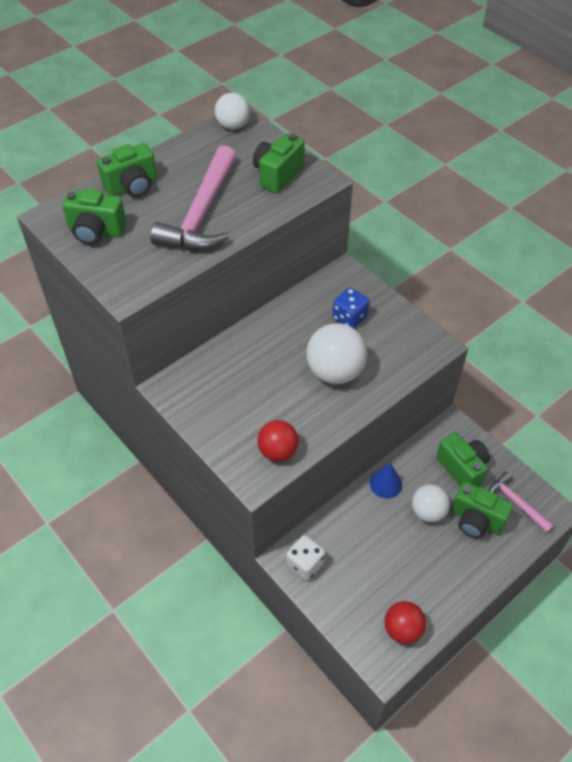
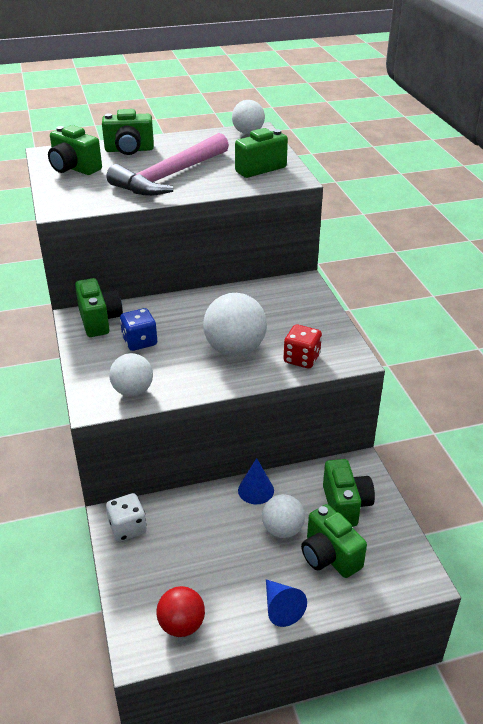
camera: 25 degrees right, 15 degrees down
red ball [258,420,299,461] -> white ball [109,353,153,397]
blue dice [332,288,369,328] -> blue dice moved to [120,308,157,351]
pink hammer [489,471,554,533] -> none
none -> green camera [75,278,123,337]
none -> blue cone [266,579,307,627]
none -> red dice [283,325,322,368]

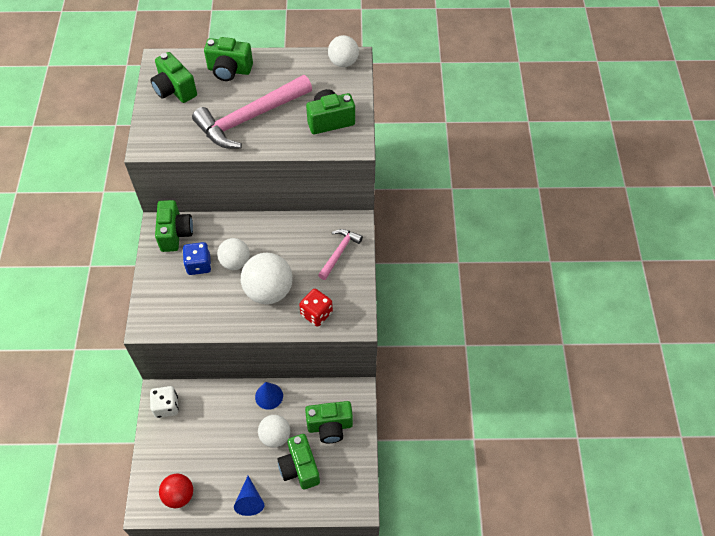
camera: 15 degrees right, 20 degrees up
white ball [109,353,153,397] -> white ball moved to [217,238,250,270]
green camera [323,459,375,527] -> green camera turned 75 degrees clockwise [305,401,353,443]
none -> pink hammer [318,229,363,280]

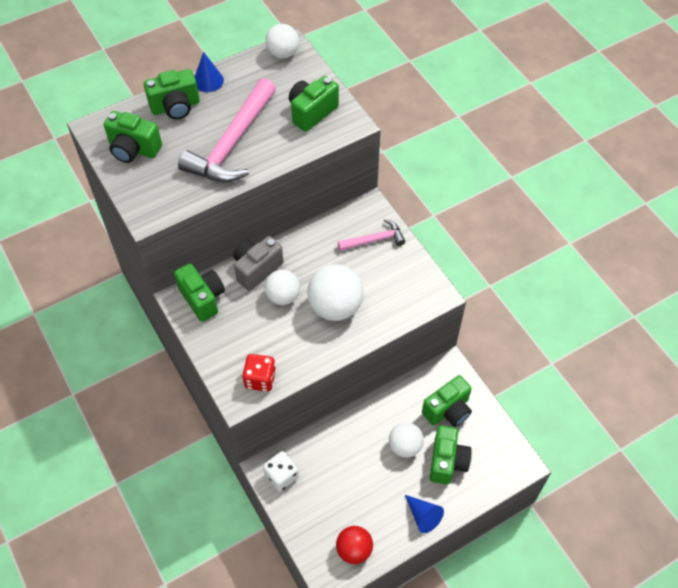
camera: 30 degrees left, 0 degrees up
blue dice [183,242,211,275] -> none
blue cone [255,382,283,410] -> blue cone moved to [195,52,224,92]
green camera [277,434,320,490] -> green camera turned 120 degrees counterclockwise [430,425,472,484]
red dice [299,289,333,327] -> red dice moved to [242,354,276,392]
pink hammer [318,229,363,280] -> pink hammer turned 75 degrees clockwise [338,219,405,251]
none -> grey camera [233,236,283,291]

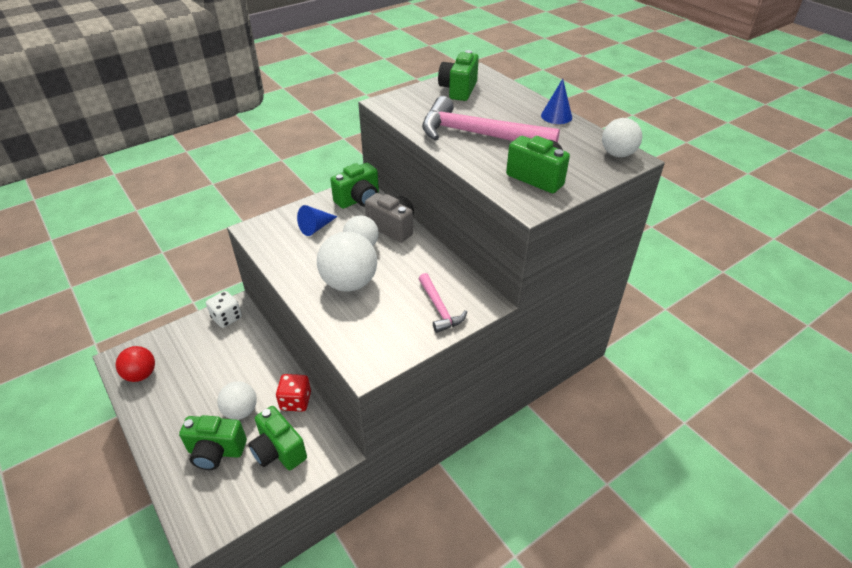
camera: 85 degrees right, 15 degrees down
green camera [144,69,200,119] -> none
red dice [242,354,276,392] -> red dice moved to [276,374,311,412]
blue cone [405,495,444,533] -> blue cone moved to [297,205,338,236]

